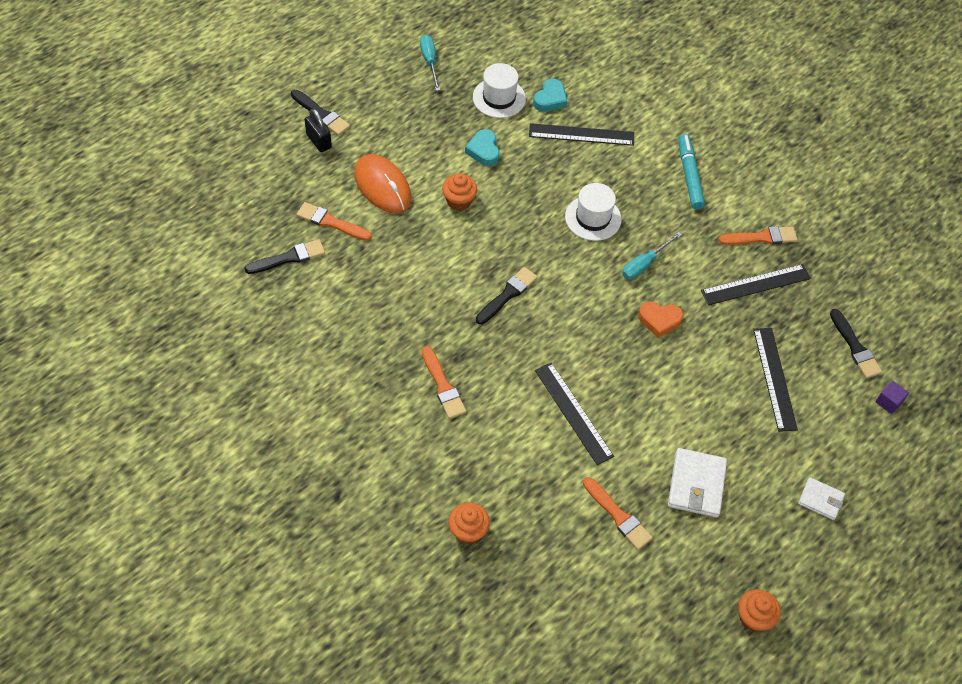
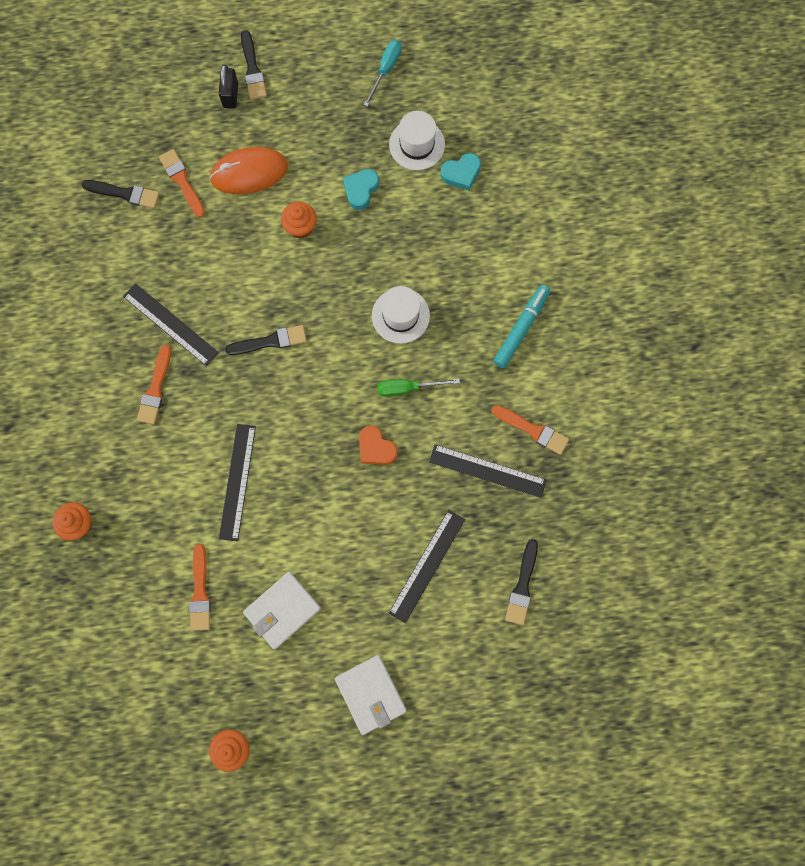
camera: 40 degrees right, 20 degrees up
orange mouse [354,154,411,213] -> orange mouse turned 75 degrees clockwise [209,147,288,194]
black ruler [529,123,634,146] -> black ruler moved to [123,283,219,366]
turquoise screwdriver [622,232,682,279] -> green screwdriver [378,379,460,396]
white wallet [798,477,845,520] -> white wallet [335,655,407,735], size x1.64
purple cube [876,381,909,414] -> none

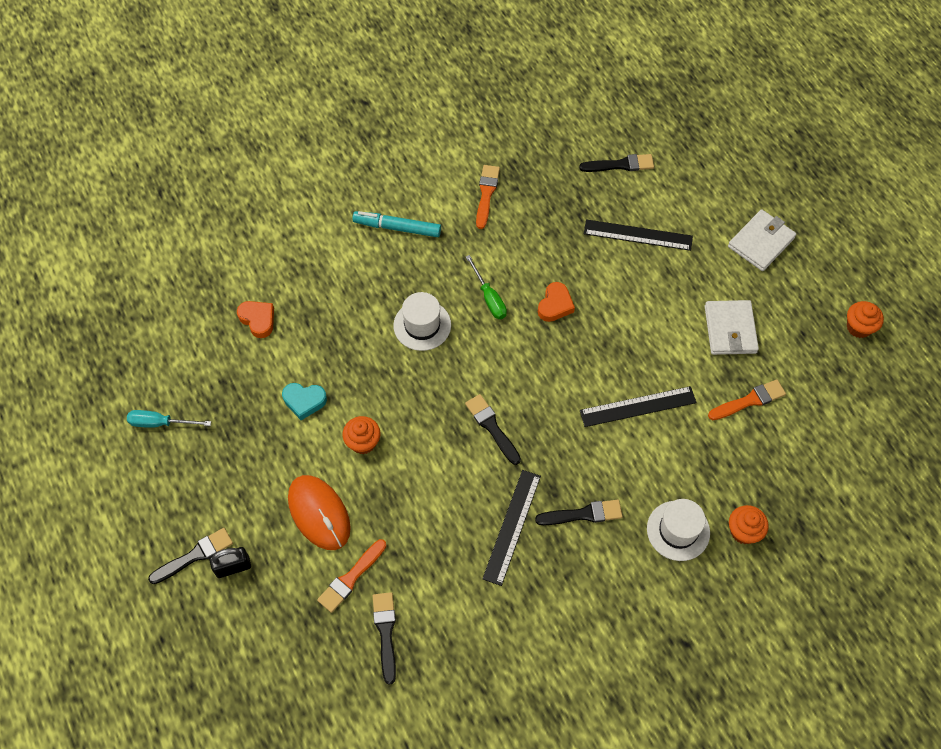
camera: 110 degrees left, 15 degrees down
orange brush [137,345,171,424] -> black brush [535,500,623,525]
white wallet [243,572,321,649] -> white wallet turned 60 degrees clockwise [705,300,759,355]
white hat [389,111,445,170] -> white hat moved to [647,499,710,561]
black ruler [429,444,546,498] -> none
turquoise heart [440,153,481,191] -> orange heart [237,301,274,338]

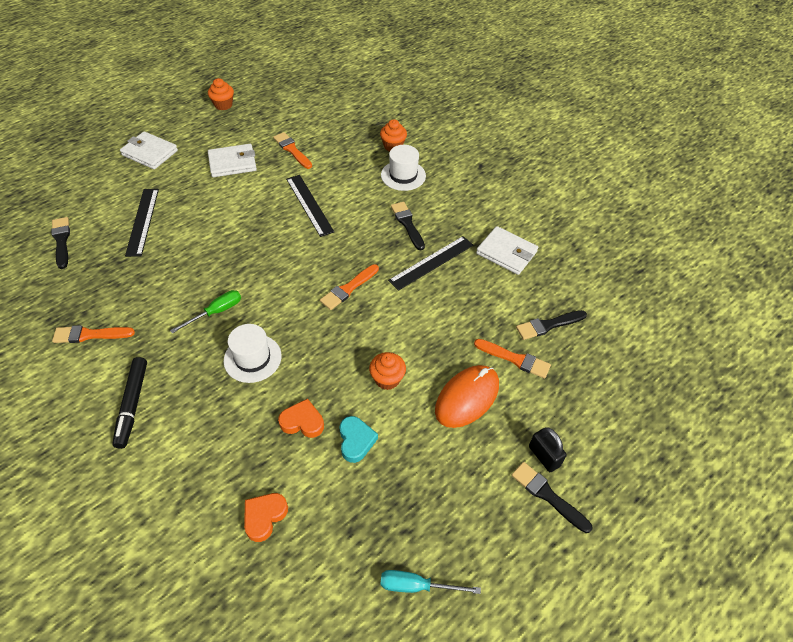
camera: 105 degrees left, 10 degrees down
turquoise screwdriver [127,410,211,428] -> turquoise screwdriver turned 105 degrees clockwise [381,570,481,594]
turquoise marker [352,211,441,237] -> black marker [112,357,147,449]
black brush [465,394,521,465] -> orange brush [320,264,379,310]
black ruler [482,470,541,586] -> black ruler turned 45 degrees counterclockwise [388,236,473,291]
orange heart [538,282,575,322] -> orange heart moved to [278,399,324,438]
none -> white wallet [476,226,538,275]

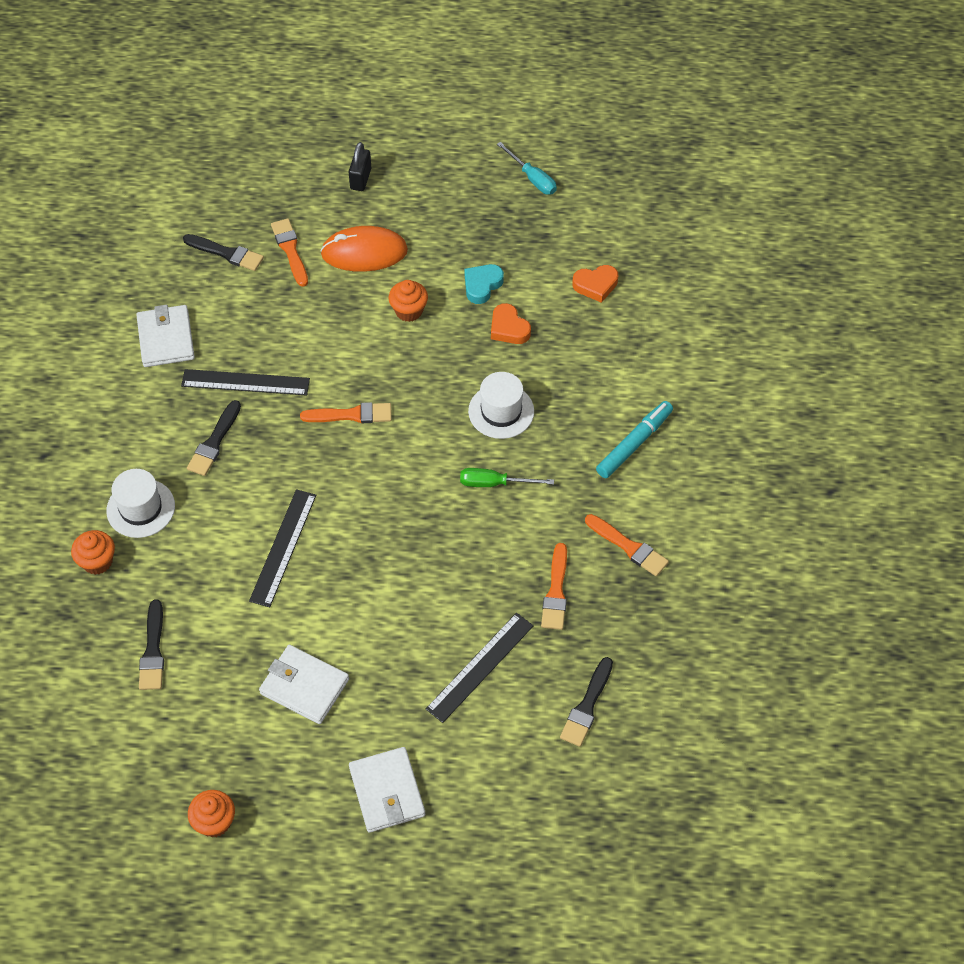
camera: 135 degrees left, 5 degrees up
black marker [112,357,147,449] -> turquoise marker [596,401,673,478]
orange brush [273,132,312,169] -> orange brush moved to [541,543,567,630]
black brush [512,462,593,533] -> black brush moved to [139,600,164,690]

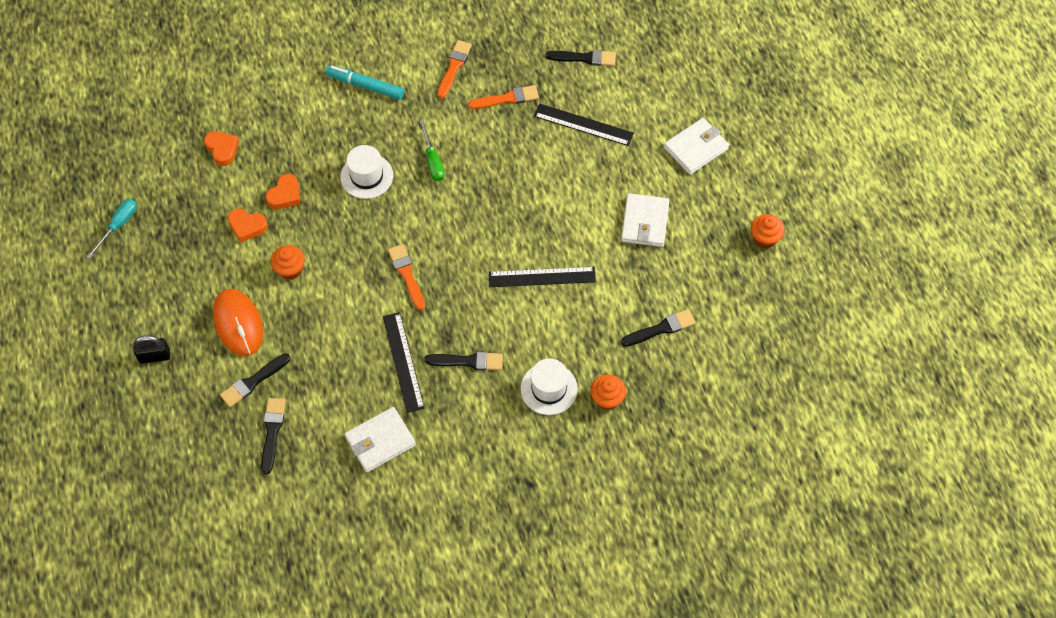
camera: 110 degrees left, 5 degrees up
orange brush [271,218,308,287] -> black brush [220,353,290,407]
turquoise heart [464,264,504,304] -> orange heart [228,208,268,243]

